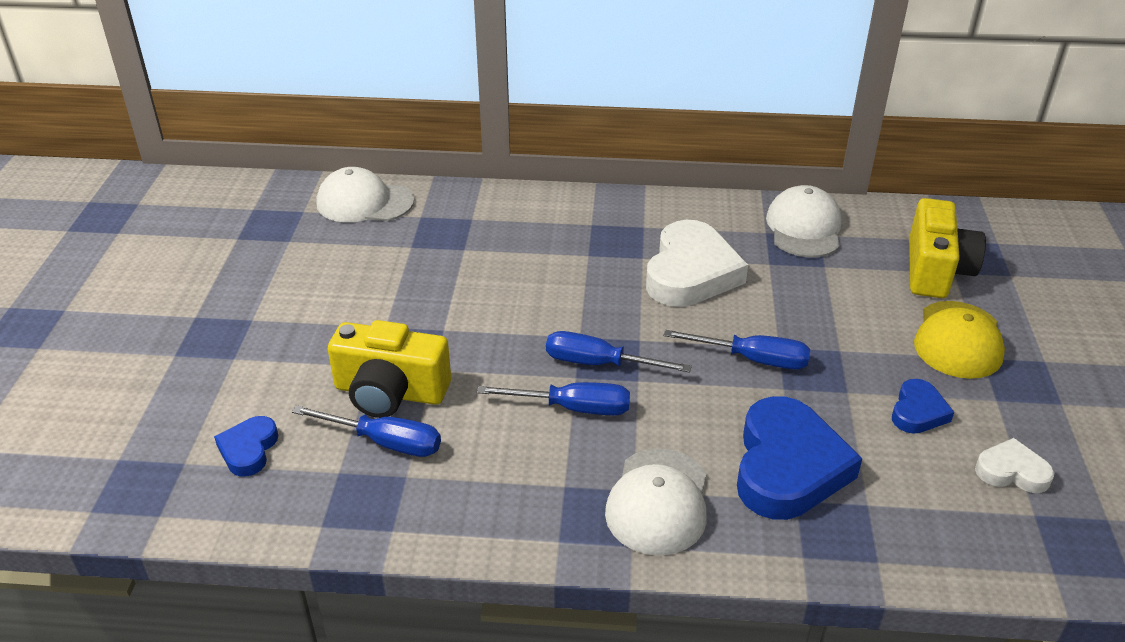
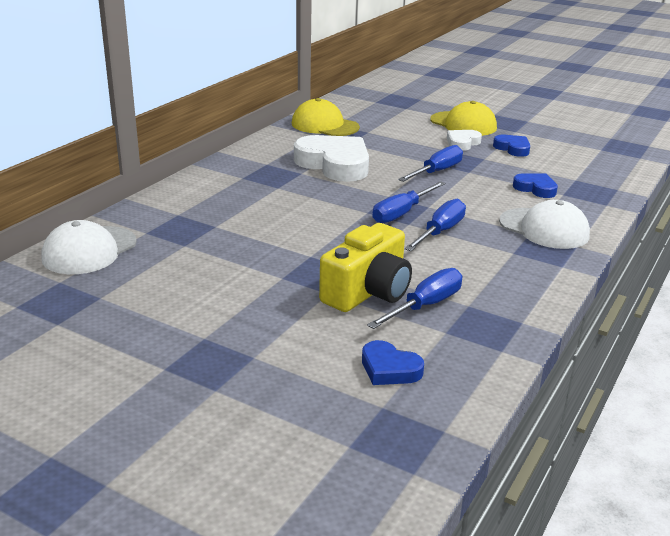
camera: 65 degrees left, 10 degrees down
blue heart [737,396,863,520] -> blue heart [513,173,558,198], size x0.50
white cap [766,185,842,258] -> yellow cap [292,98,360,136]
yellow camera [909,198,986,298] -> none
white heart [975,438,1055,493] -> white heart moved to [447,130,482,151]

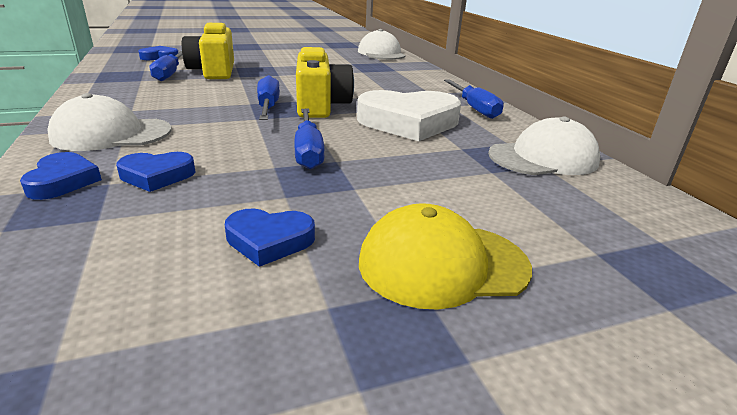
camera: 130 degrees right, 0 degrees up
yellow cap [292,98,360,136] -> white cap [488,117,600,175]
blue screwdriver [404,199,466,251] -> blue screwdriver moved to [444,79,504,119]
white heart [447,130,482,151] -> none
none -> blue heart [20,152,102,200]
none -> yellow camera [296,47,354,118]

